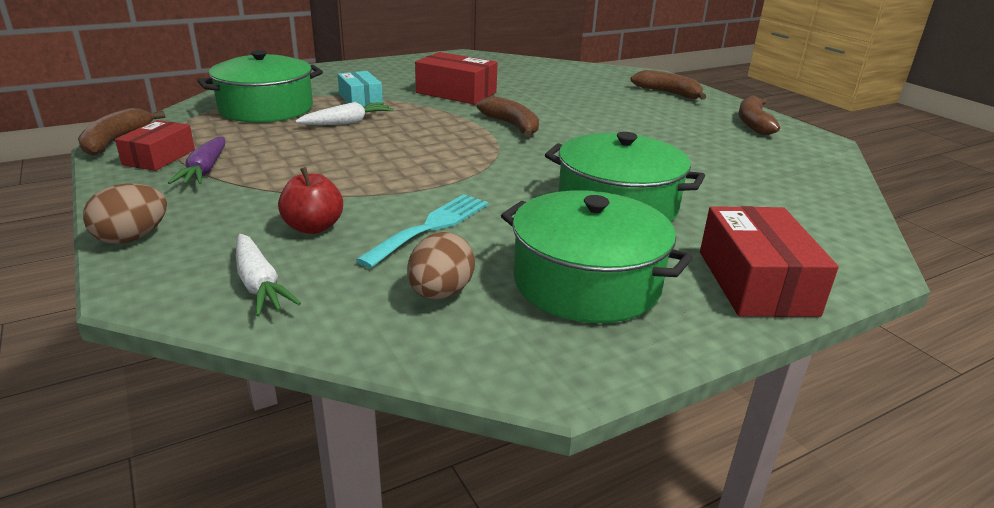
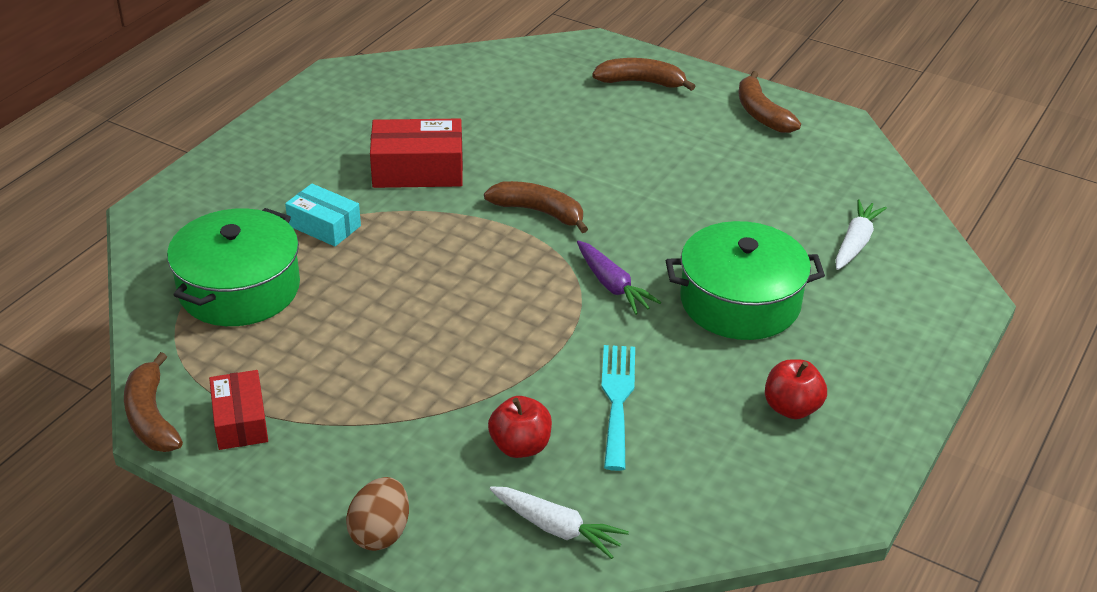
camera: 30 degrees left, 10 degrees up
purple carrot [168,137,225,184] -> purple carrot moved to [577,241,661,315]
white carrot [295,102,394,125] -> white carrot moved to [835,199,887,270]
brown egg [407,232,475,299] -> none
green pot [501,190,693,323] -> red apple [765,359,827,419]
red box [700,206,839,317] -> none

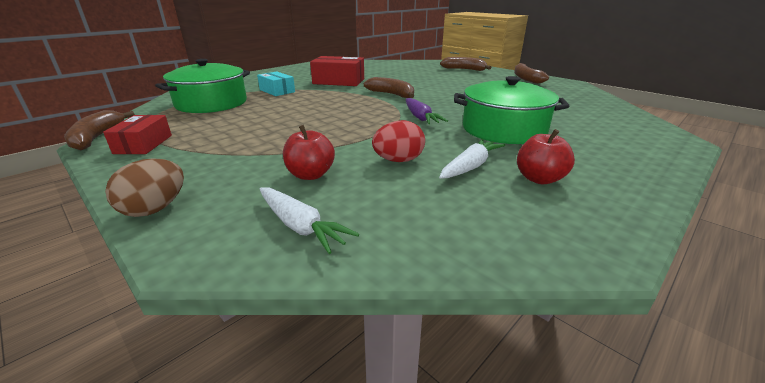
camera: 15 degrees right, 10 degrees down
turquoise fork [601,345,635,471] -> red egg [372,120,425,162]
white carrot [835,199,887,270] -> white carrot moved to [439,138,505,179]

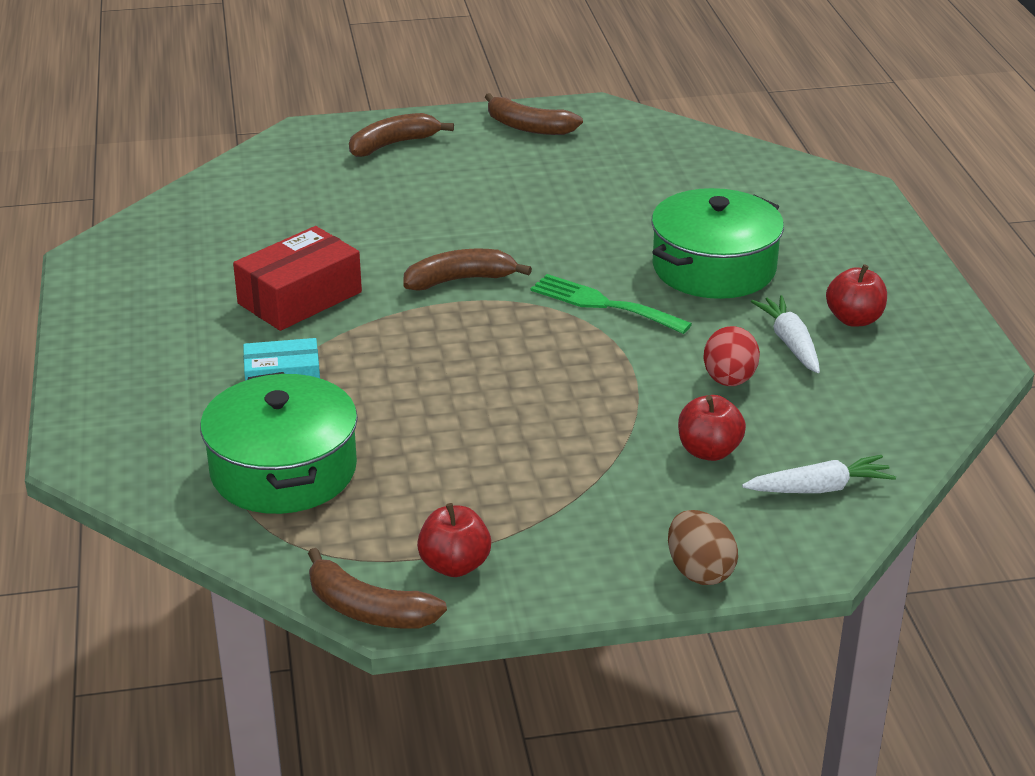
camera: 55 degrees left, 5 degrees up
red box [103,115,172,154] -> red apple [417,503,491,577]
purple carrot [406,98,448,124] -> green fork [531,274,692,334]

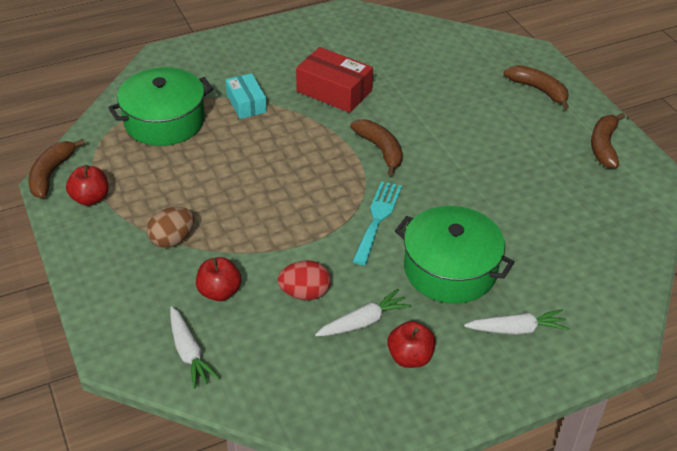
camera: 75 degrees right, 10 degrees up
green fork [531,274,692,334] -> turquoise fork [352,181,402,265]
brown egg [668,510,738,585] -> brown egg moved to [147,207,194,248]
none -> white carrot [464,309,569,335]

